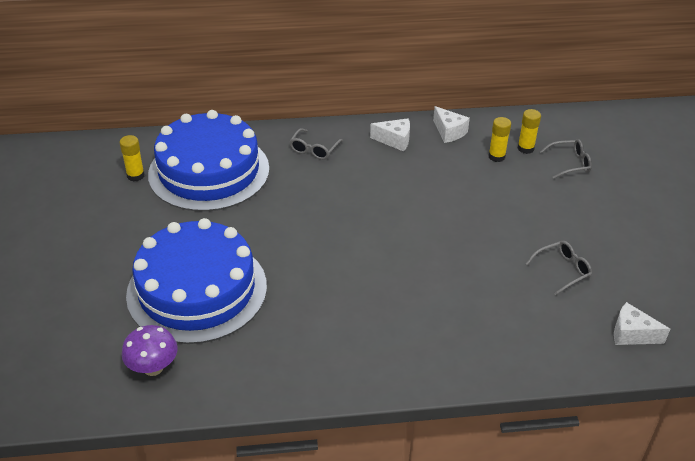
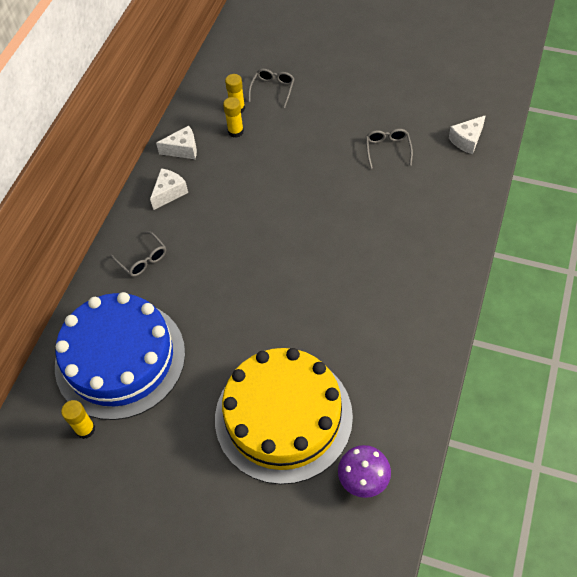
camera: 60 degrees left, 15 degrees up
blue cake [126,218,267,344] -> yellow cake [215,348,353,484]

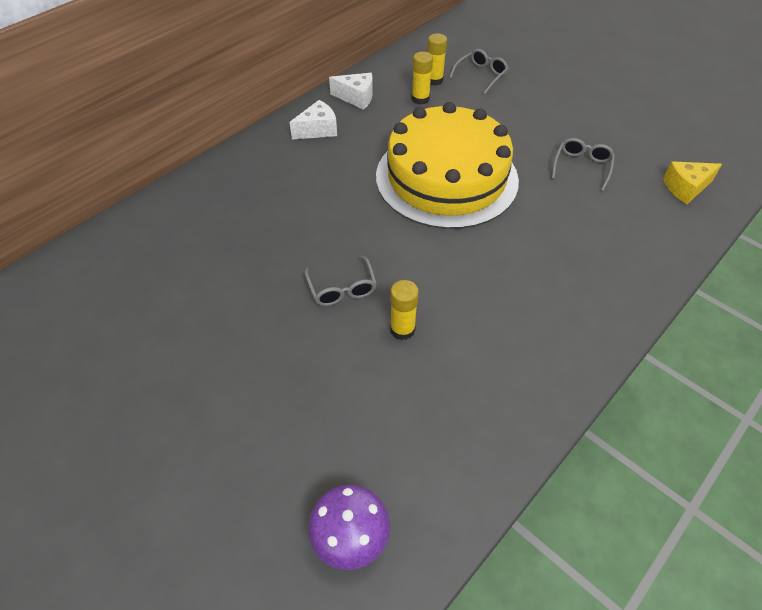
camera: 20 degrees right, 5 degrees down
blue cake [55,292,185,420] -> none
yellow glue stick [61,400,95,439] -> yellow glue stick moved to [390,280,419,340]
grey glasses [110,231,166,277] -> grey glasses moved to [304,255,377,306]
yellow cake [215,348,353,484] -> yellow cake moved to [376,102,519,229]
white cheese [449,115,486,154] -> yellow cheese [663,162,722,204]

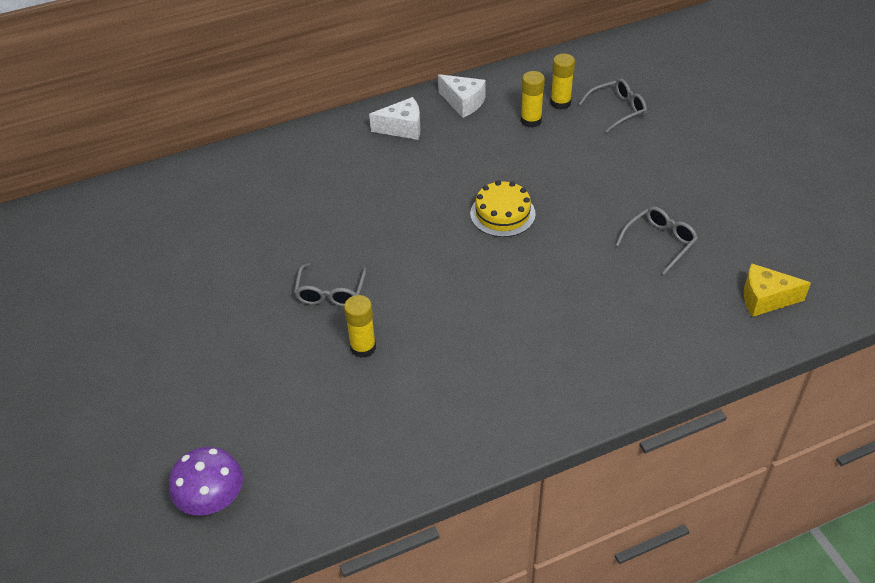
camera: 25 degrees right, 5 degrees down
yellow cake [376,102,519,229] -> yellow cake [470,180,536,237], size x0.41

